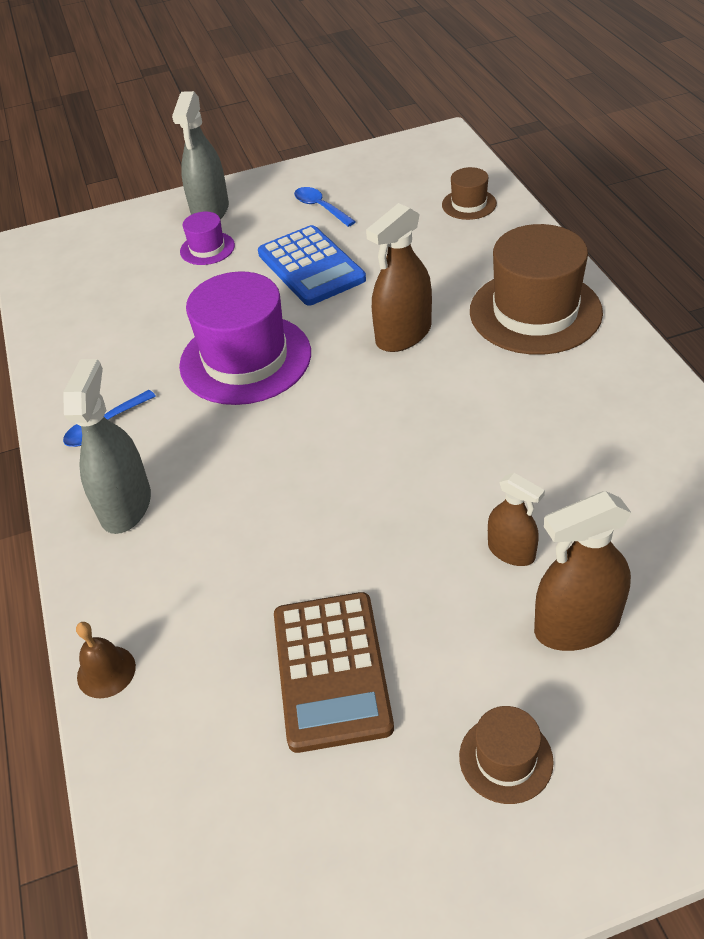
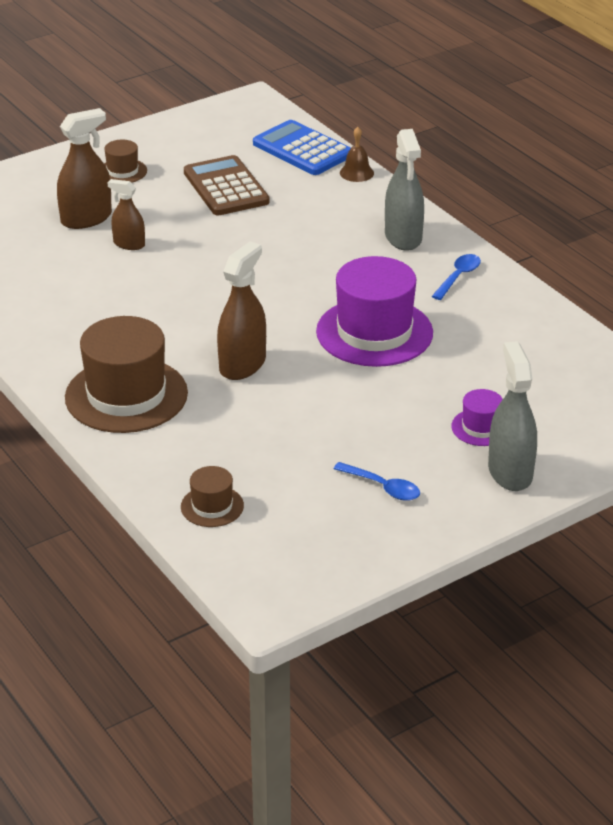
camera: 160 degrees right, 10 degrees down
blue calculator [258,225,366,305] -> blue calculator moved to [253,120,351,175]

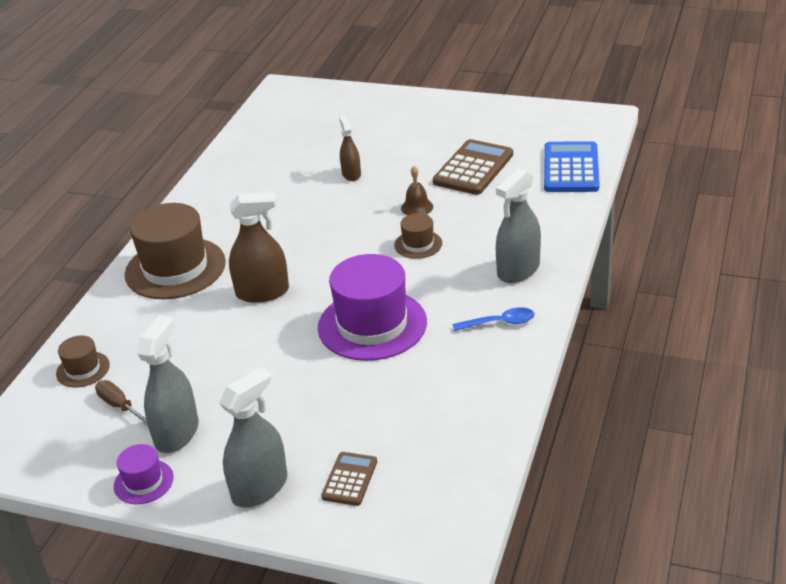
camera: 55 degrees right, 0 degrees up
brown spray bottle [57,108,112,229] -> none
brown hat [104,140,147,183] -> brown hat moved to [394,213,442,259]
blue spoon [333,462,420,501] -> grey spray bottle [137,315,199,453]
brown bell [340,127,374,182] -> brown bell moved to [401,166,433,215]
purple hat [451,389,503,446] -> purple hat moved to [114,444,174,504]
none -> brown screwdriver [95,380,148,426]
none -> brown calculator [322,452,377,506]

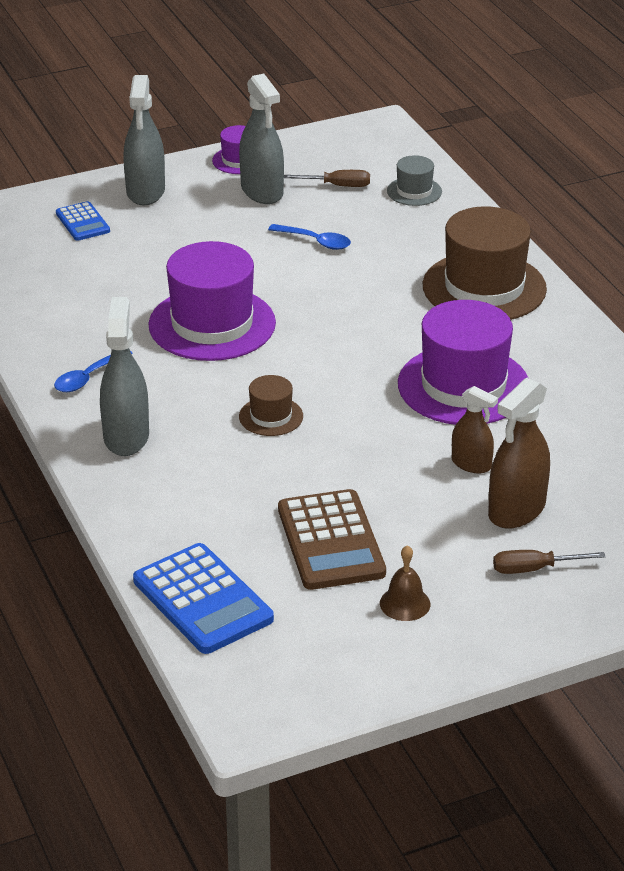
camera: 135 degrees right, 0 degrees up
brown hat [56,336,110,388] -> grey hat [387,155,442,206]
brown spray bottle [229,193,289,303] -> brown spray bottle moved to [488,378,550,529]
brown calculator [322,452,377,506] -> blue calculator [56,201,110,241]
brown bell [401,166,433,215] -> brown bell moved to [380,545,430,621]
none -> blue spoon [268,224,351,250]
none -> purple hat [398,300,528,425]
none -> brown screwdriver [493,550,606,574]

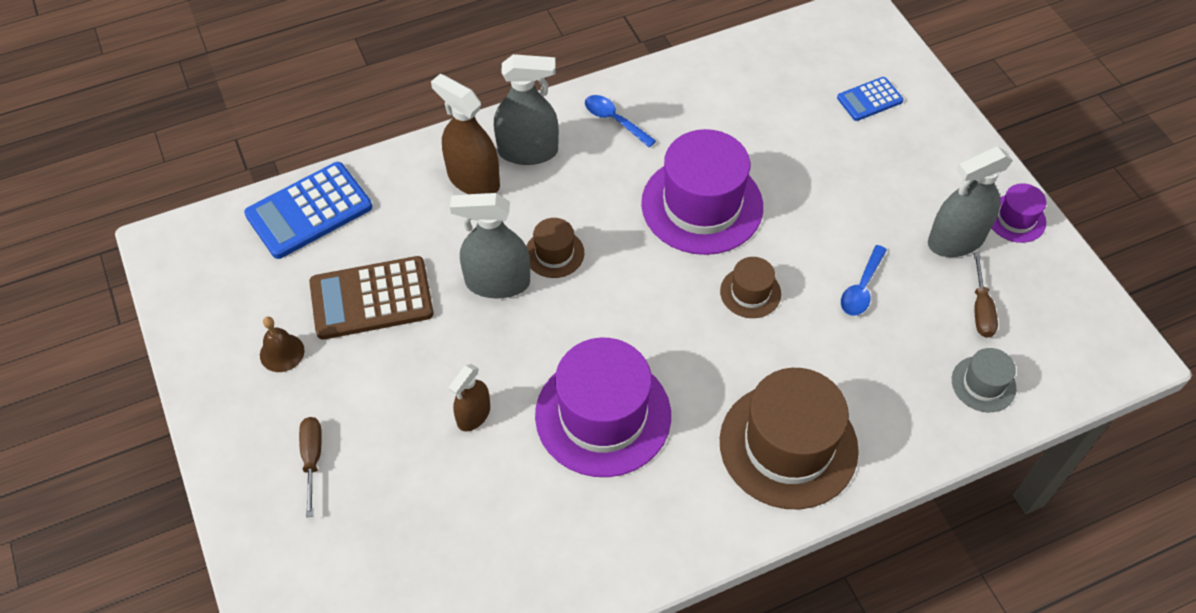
camera: 90 degrees right, 20 degrees up
grey spray bottle [123,75,165,206] -> grey spray bottle moved to [450,193,530,298]
brown spray bottle [488,378,550,529] -> brown spray bottle moved to [431,74,500,194]
none -> brown hat [720,257,781,318]

